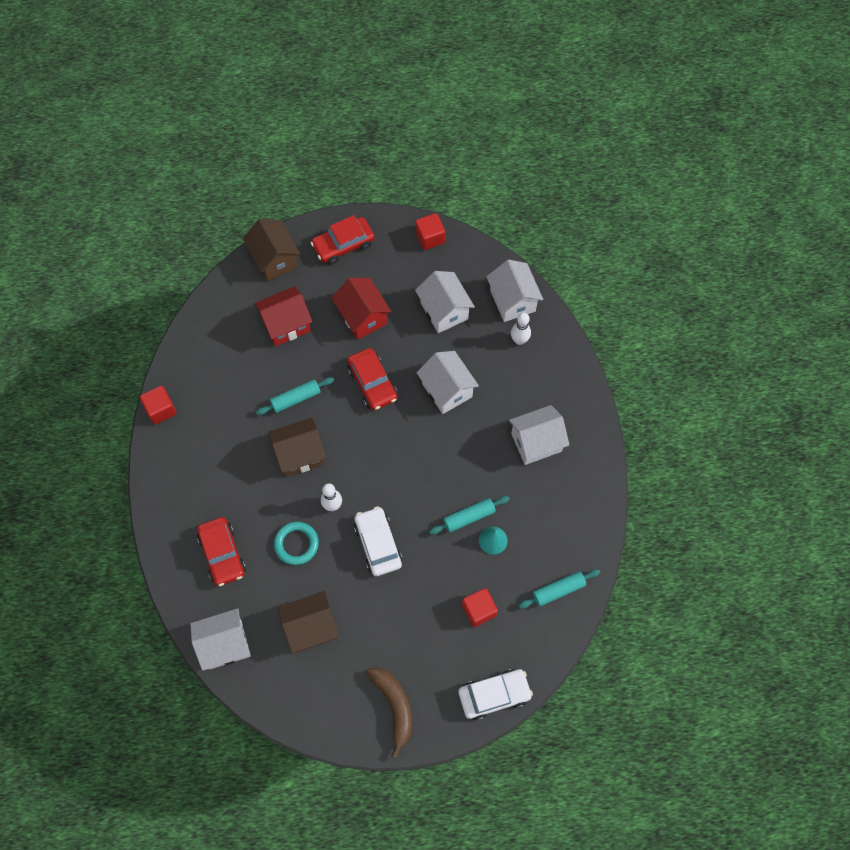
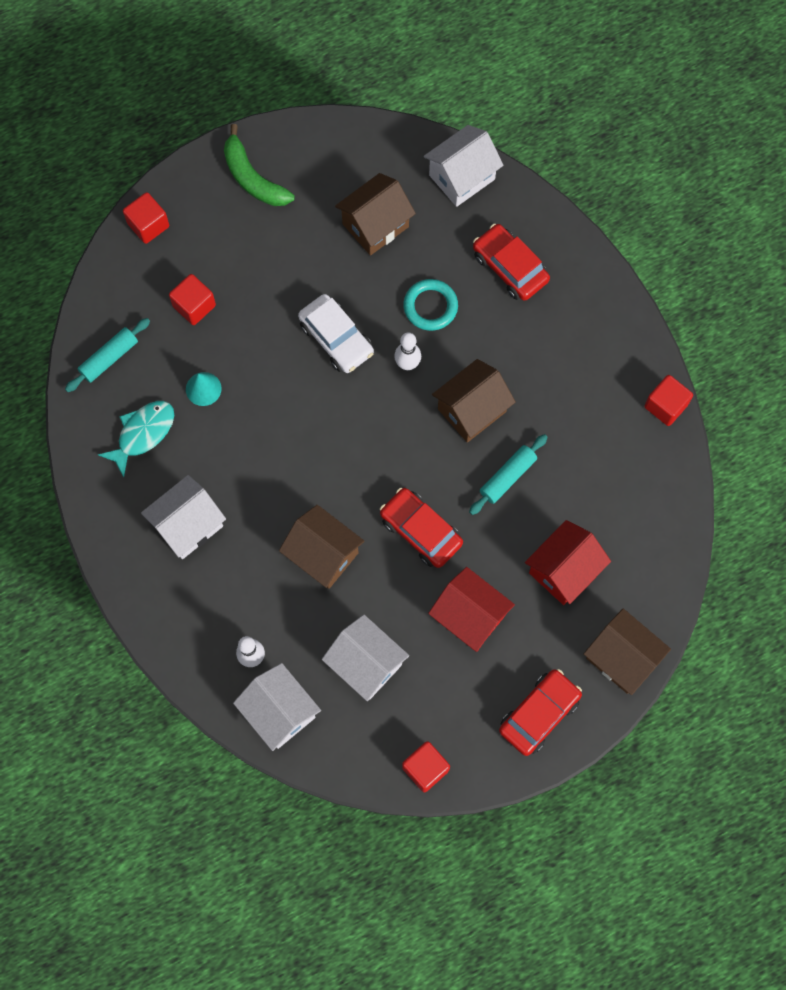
camera: 160 degrees right, 5 degrees up
brown banana [367,667,412,759] -> green banana [224,124,295,206]
white house [416,351,479,414] -> brown house [279,505,364,589]
turquoise rolling pin [429,496,510,535] -> none
white car [458,669,533,720] -> red cube [123,192,169,244]
none -> turquoise fish [98,401,174,477]

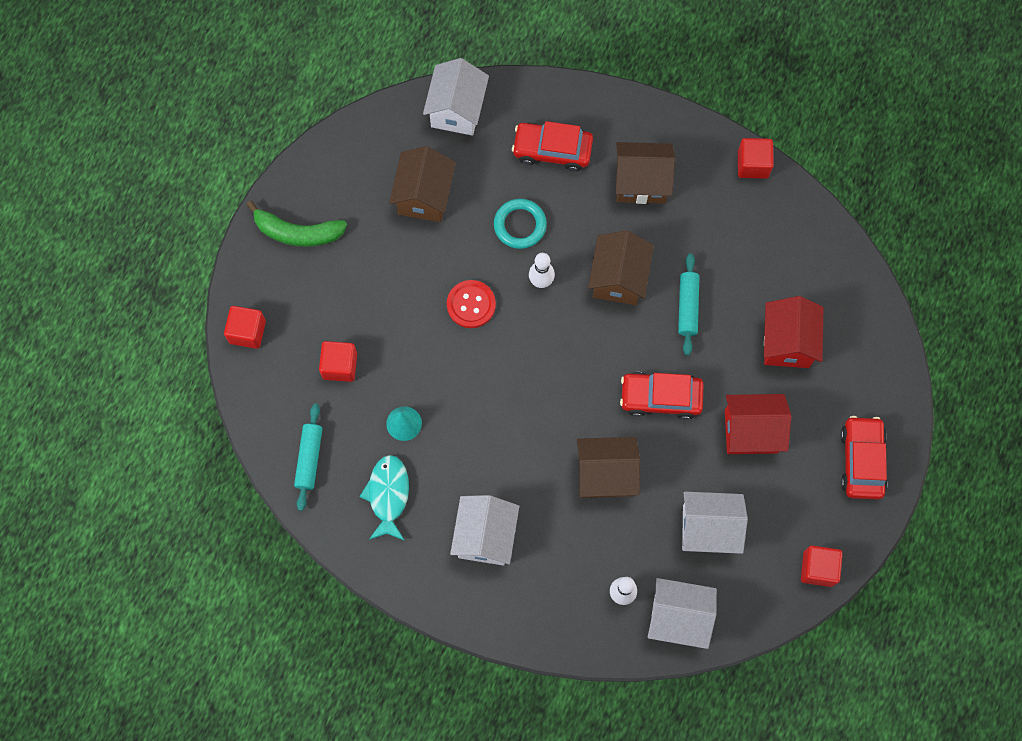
camera: 40 degrees left, 0 degrees up
white car [298,294,374,373] -> red button [447,280,496,328]
brown house [584,609,671,695] -> brown house moved to [616,142,675,204]

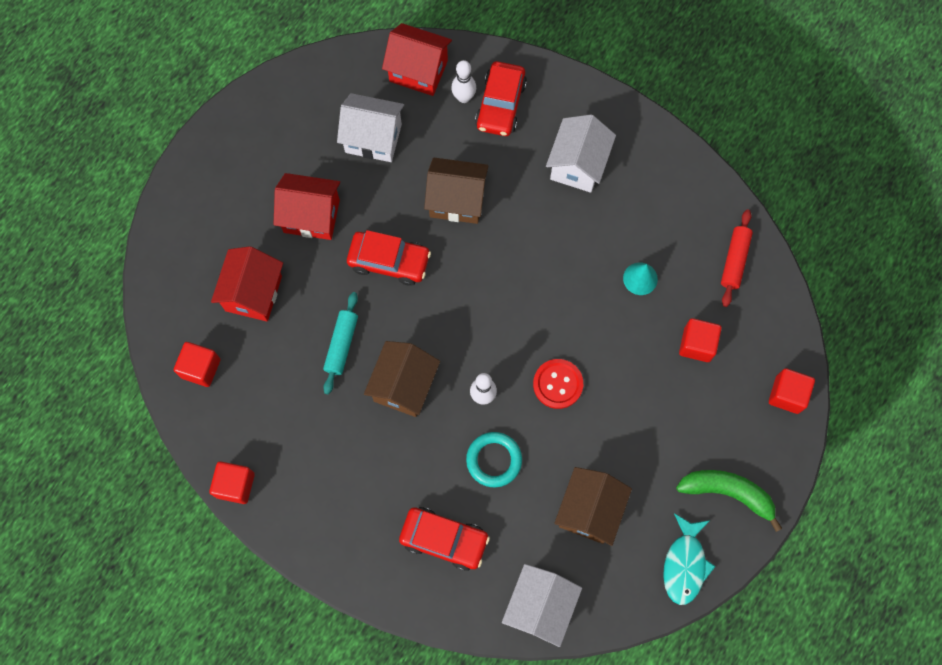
camera: 170 degrees left, 0 degrees up
turquoise rolling pin [294,404,323,511] -> red rolling pin [721,209,753,307]
turquoise fish [359,455,409,541] -> turquoise fish moved to [663,513,716,605]
brown house [616,142,675,204] -> none
white house [648,578,717,649] -> red house [382,23,452,96]
red cube [801,545,843,587] -> red cube moved to [174,342,220,387]
red car [840,416,888,500] -> red car moved to [475,61,527,136]

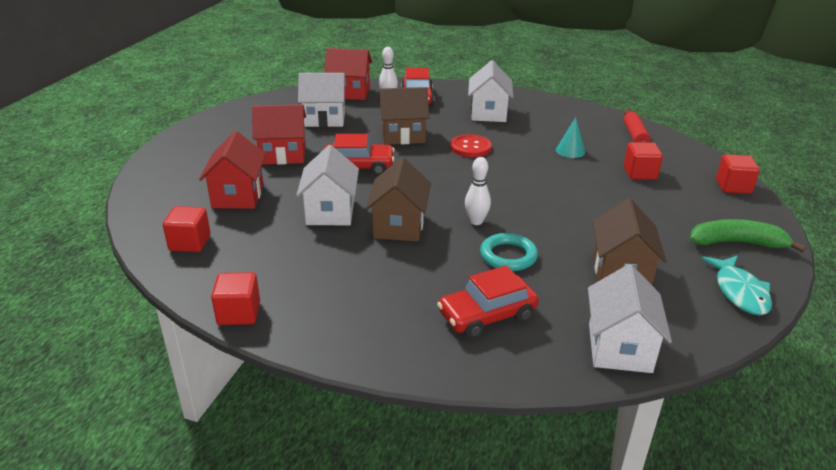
camera: 15 degrees left, 40 degrees down
turquoise rolling pin [323,292,358,394] -> white house [296,145,359,225]
red car [399,507,490,571] -> red car turned 150 degrees clockwise [437,266,539,339]
red button [533,359,583,409] -> red button moved to [450,134,492,157]

